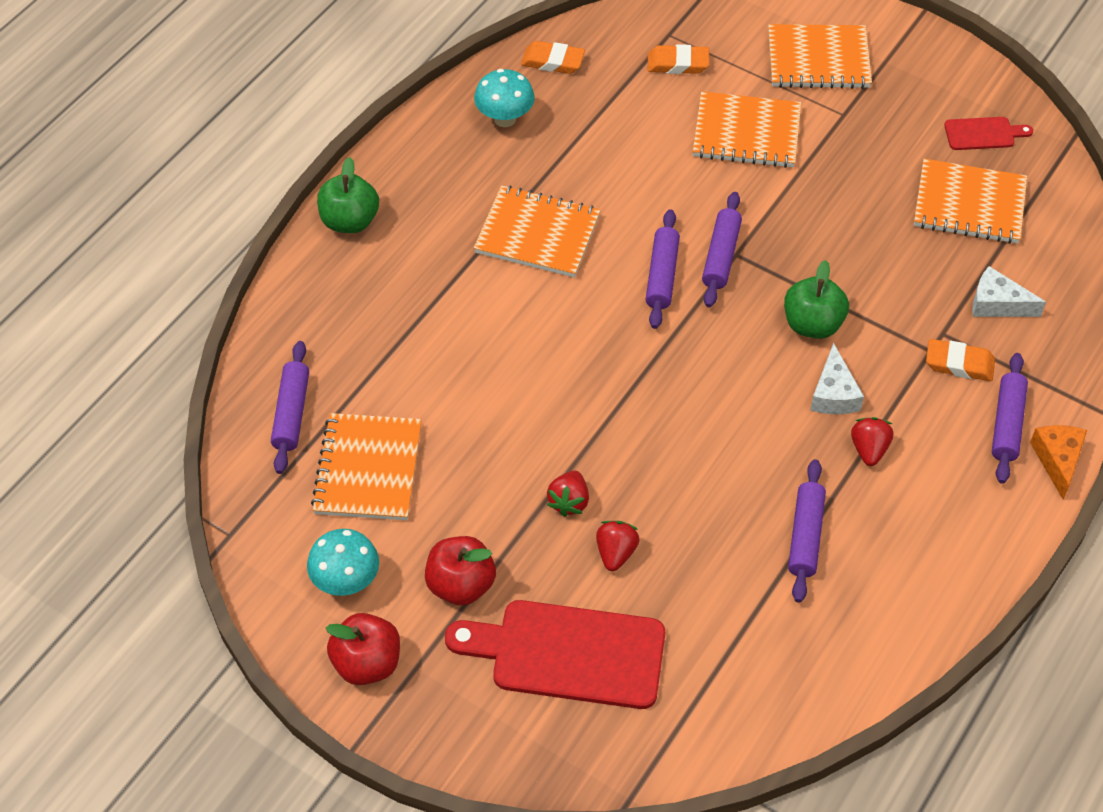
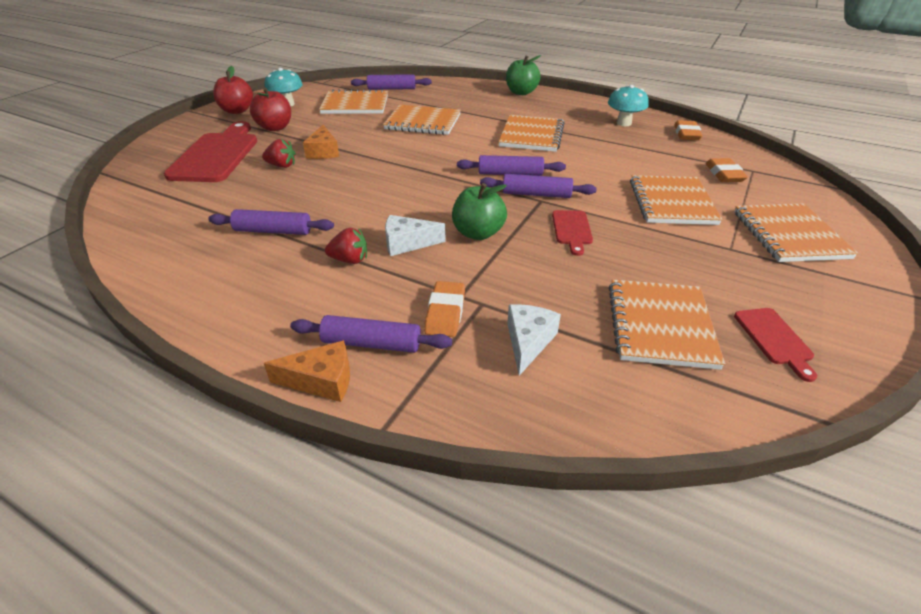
camera: 85 degrees right, 15 degrees down
red strawberry [547,471,589,517] -> orange cheese [303,125,339,159]
none -> orange notebook [383,105,461,135]
none -> red cutting board [552,210,593,256]

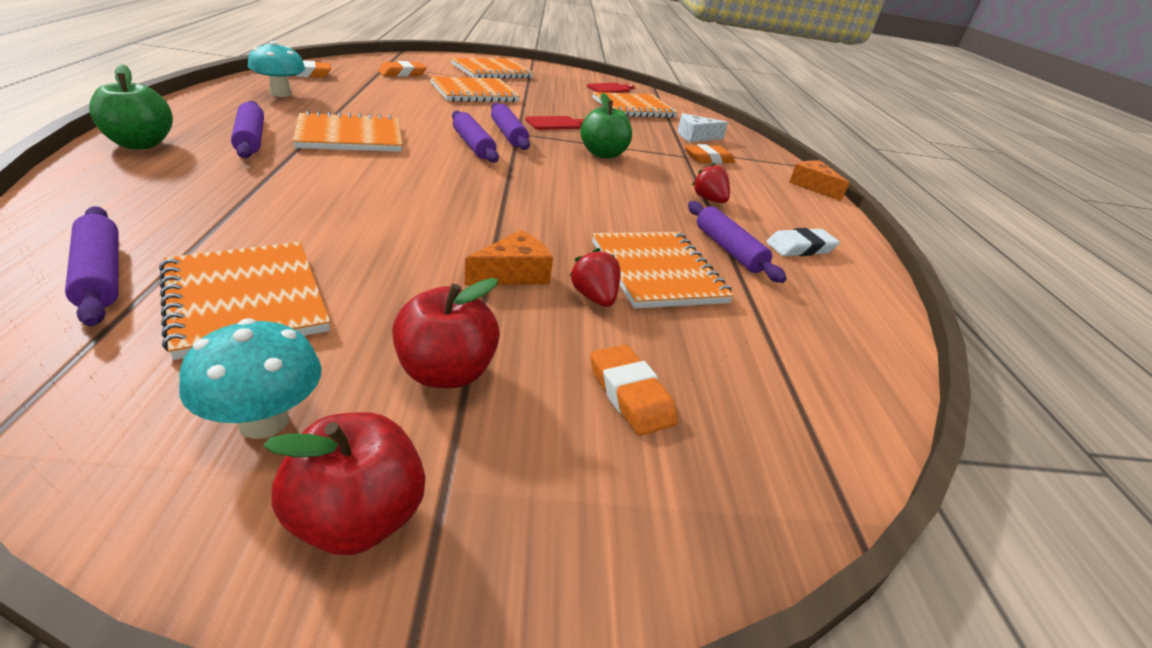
camera: 125 degrees left, 5 degrees down
red cutting board [164,121,257,182] -> orange eraser [590,345,678,436]
purple rolling pin [290,315,452,353] -> purple rolling pin moved to [231,101,264,158]
orange notebook [383,105,461,135] -> orange notebook moved to [592,232,734,309]
white cheese [385,215,446,256] -> none
none -> white eraser [766,228,840,256]

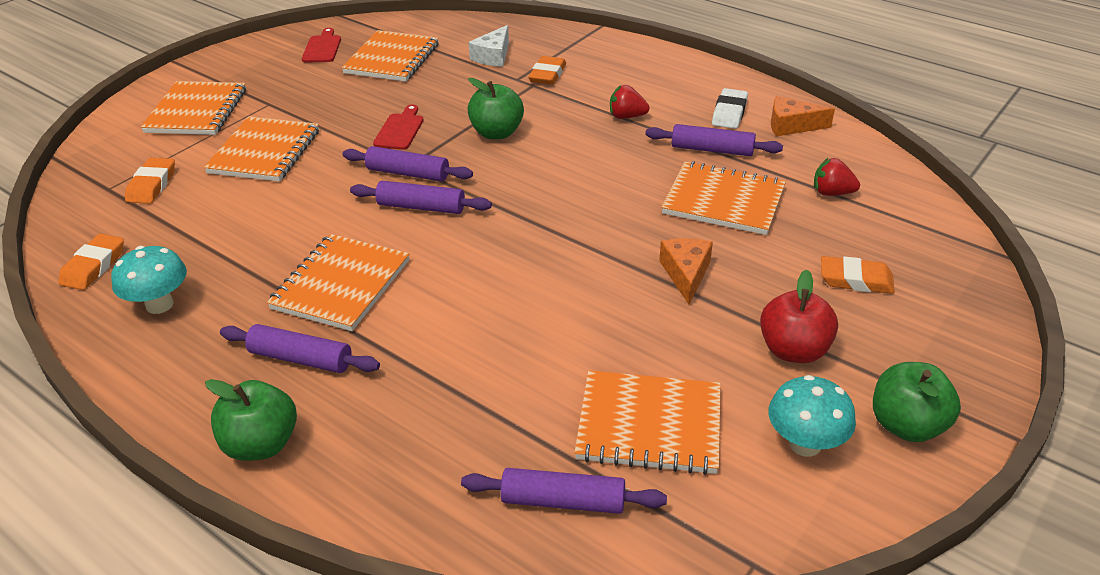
camera: 45 degrees left, 5 degrees up
red apple [263,412,425,555] -> green apple [873,362,961,442]
red strawberry [570,248,621,307] -> red strawberry moved to [814,158,860,196]
orange cheese [789,160,849,201] -> orange cheese moved to [771,96,835,136]

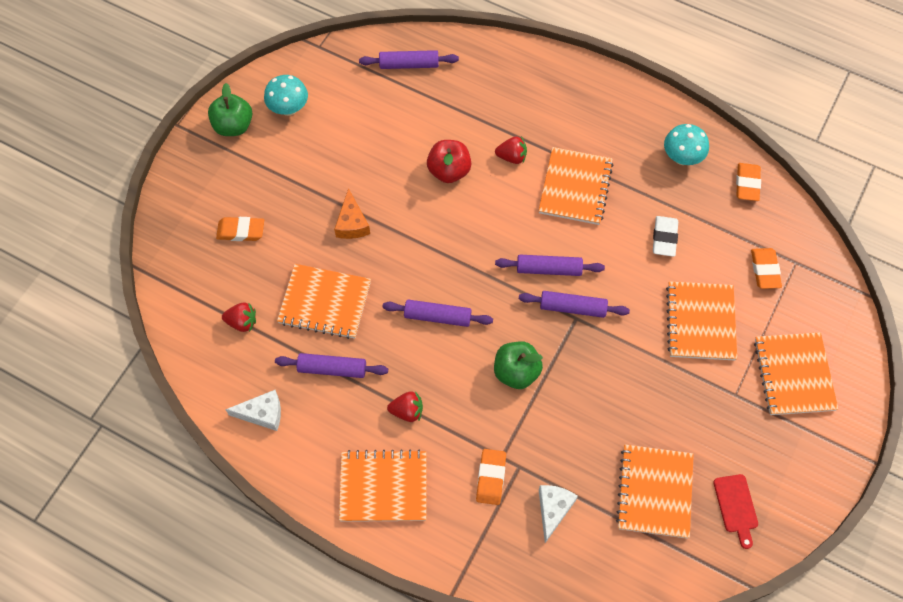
camera: 170 degrees right, 25 degrees up
green apple [205,379,297,461] -> none
purple rolling pin [220,324,380,373] -> purple rolling pin moved to [382,299,493,327]
red cutting board [373,104,424,150] -> none
orange notebook [574,370,721,475] -> orange notebook moved to [339,449,427,522]
white eraser [712,88,748,129] -> white eraser moved to [653,216,678,257]
red apple [760,270,838,363] -> red apple moved to [427,140,471,183]
orange cheese [771,96,835,136] -> white cheese [225,390,281,431]
none -> red strawberry [495,136,527,164]

